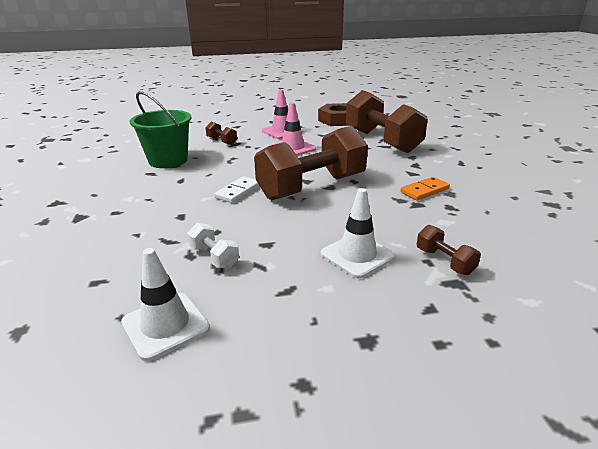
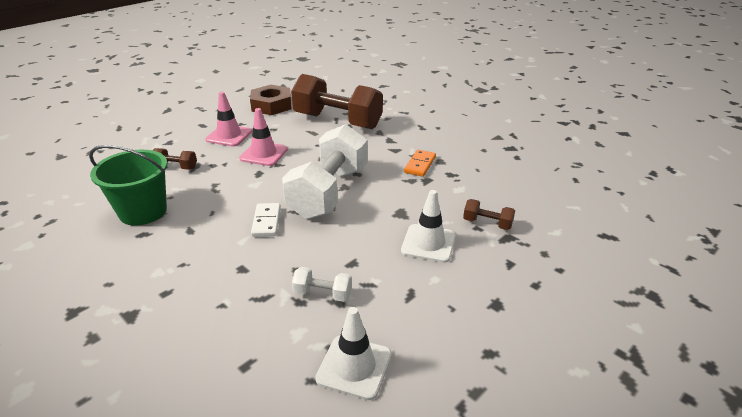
camera: 35 degrees left, 5 degrees up
brown dumbbell [254,126,368,200] -> white dumbbell [282,124,368,219]

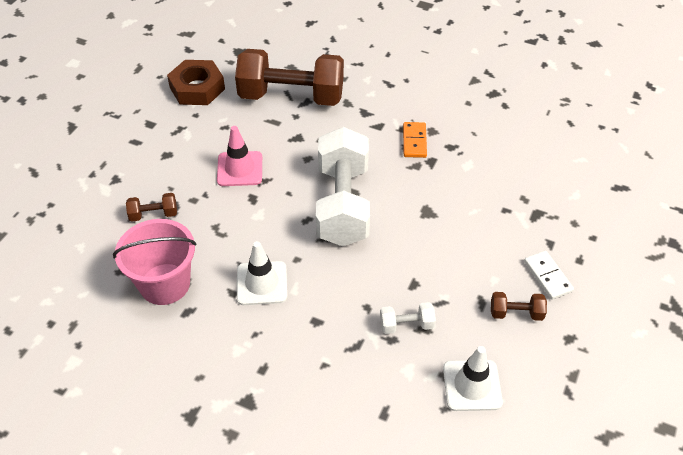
camera: 20 degrees left, 15 degrees up
green bucket [89,145,167,226] -> pink bucket [113,219,197,305]
pink traffic cone [205,92,252,146] -> none
white domino [251,203,281,237] -> white domino moved to [524,251,574,300]
white traffic cone [401,190,456,263] -> white traffic cone moved to [237,241,287,305]
brown dumbbell [463,199,515,230] -> brown dumbbell moved to [491,292,547,321]

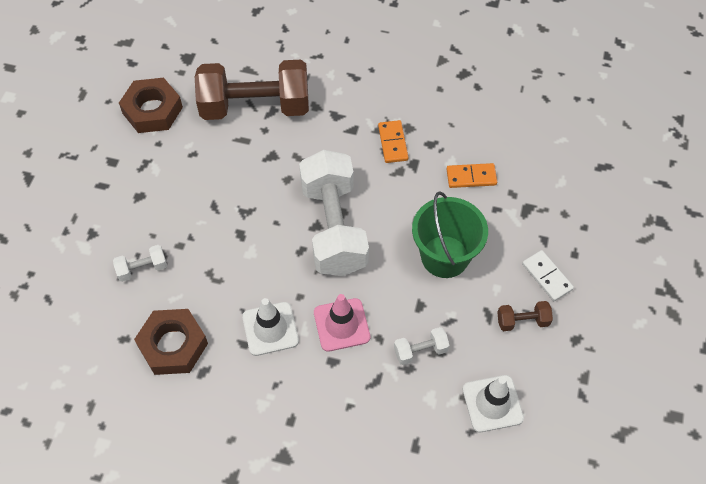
camera: 10 degrees left, 10 degrees up
pink bucket [113,219,197,305] -> brown nut [134,309,208,375]
brown dumbbell [126,193,177,222] -> white dumbbell [113,245,167,282]
pink traffic cone [217,126,262,186] -> pink traffic cone moved to [314,294,370,352]
none -> green bucket [412,191,488,278]
none -> orange domino [447,163,497,188]

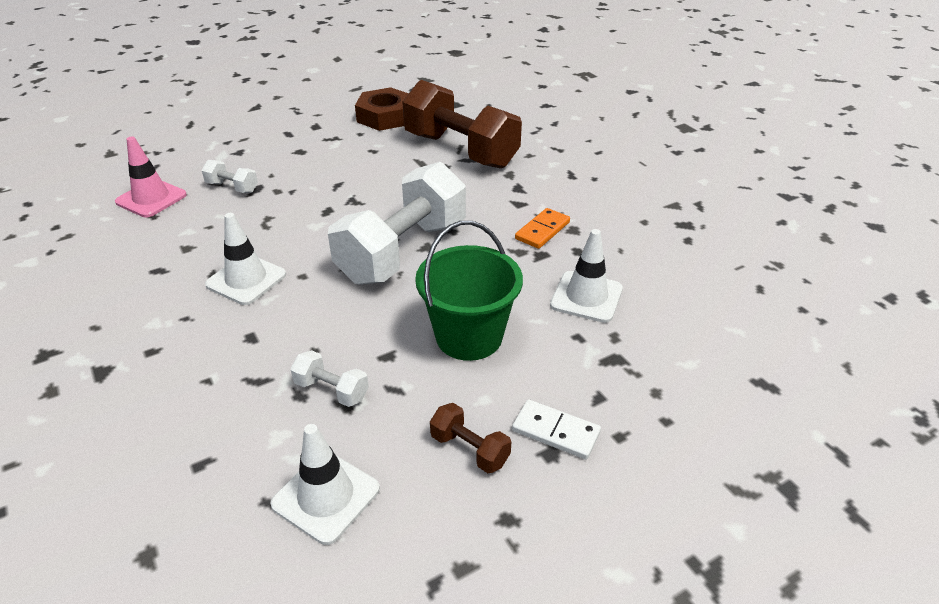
camera: 45 degrees right, 20 degrees down
brown nut [134,309,208,375] -> none
pink traffic cone [314,294,370,352] -> pink traffic cone moved to [115,136,187,218]
orange domino [447,163,497,188] -> white traffic cone [550,229,623,323]
white domino [522,250,574,301] -> white domino turned 75 degrees counterclockwise [512,399,601,459]

